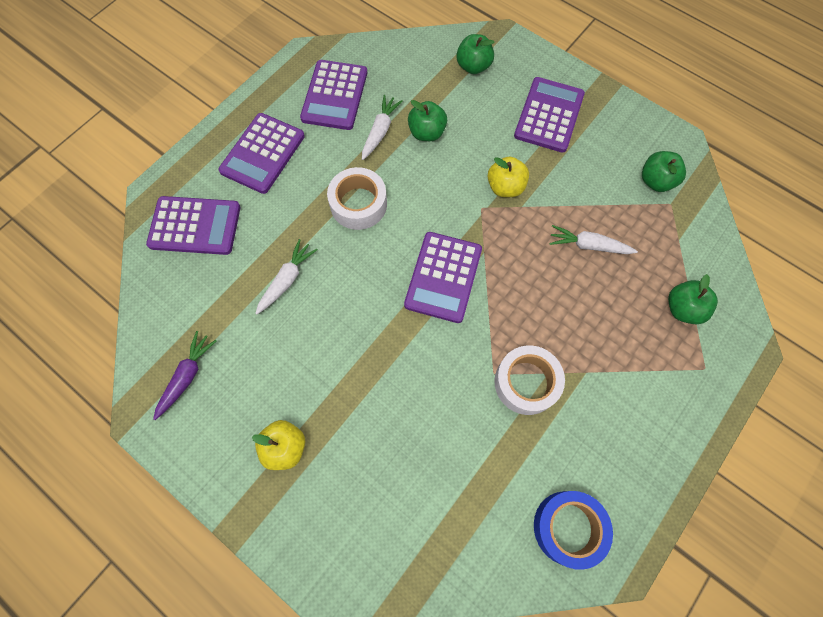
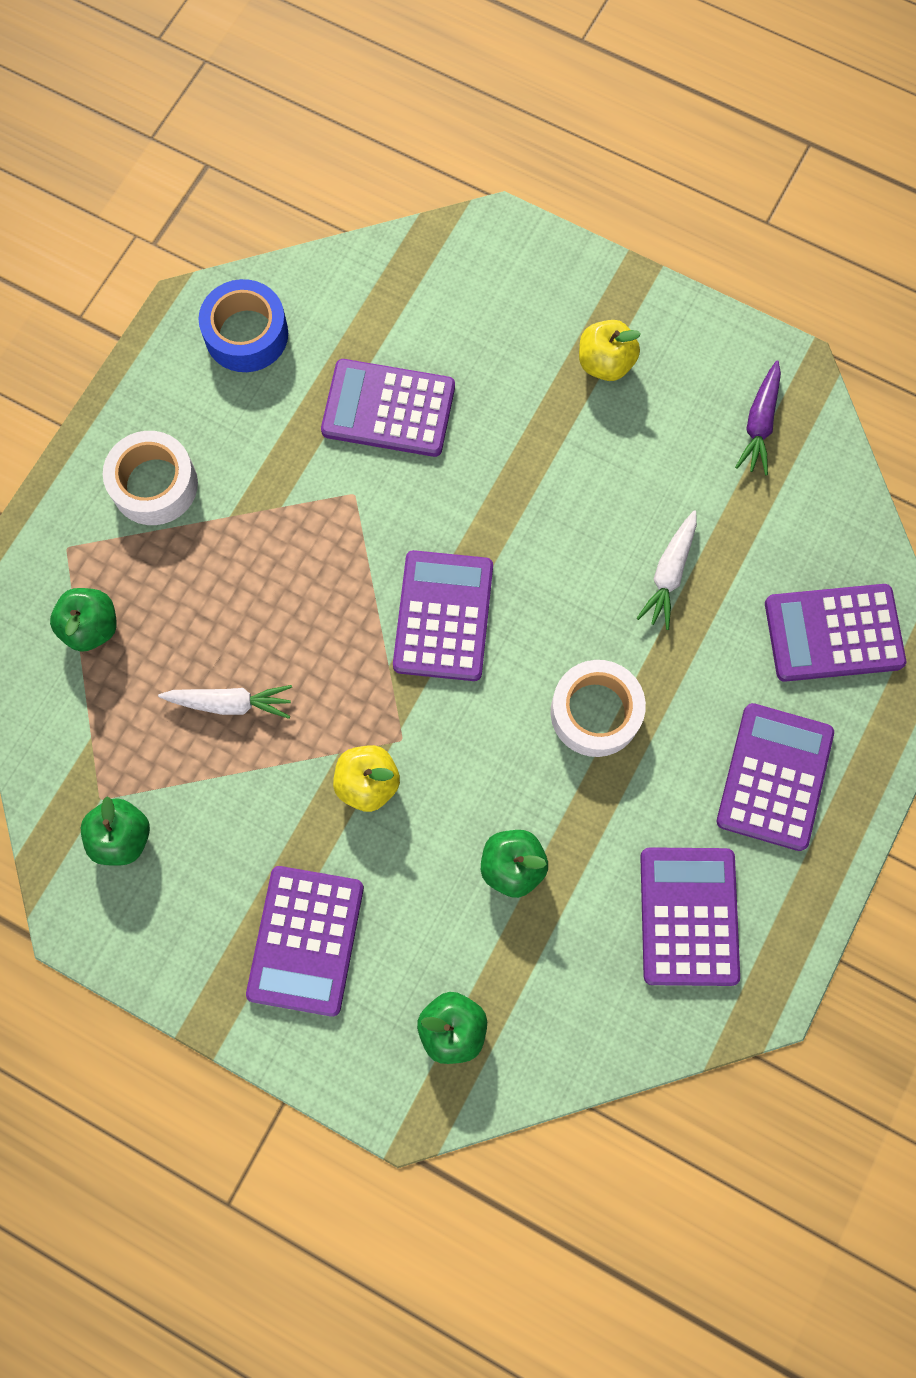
camera: 170 degrees right, 5 degrees up
white carrot [362,95,403,160] -> none
white tape [494,345,565,415] -> white tape moved to [103,431,198,525]
none -> purple calculator [321,359,455,457]

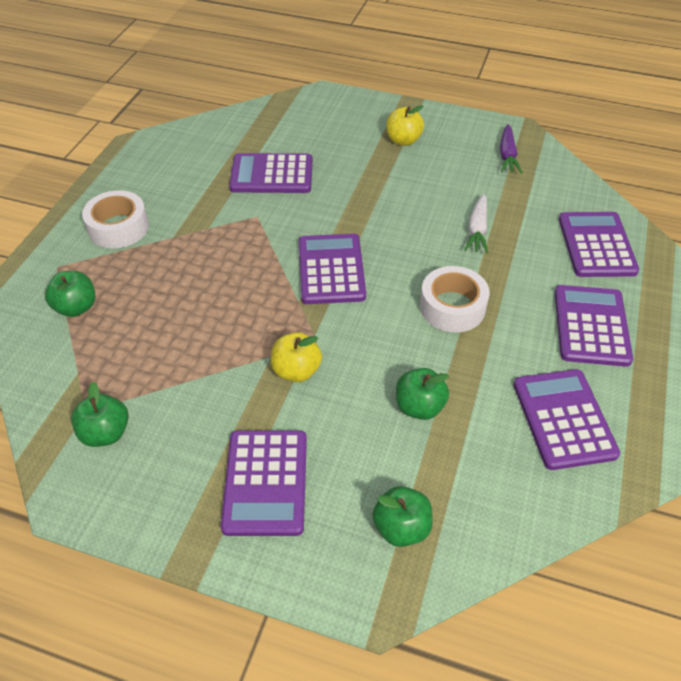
camera: 10 degrees left, 25 degrees down
white carrot [158,685,292,719] -> none
blue tape [199,279,288,372] -> none
purple calculator [765,584,906,682] -> purple calculator turned 105 degrees clockwise [559,212,639,277]

